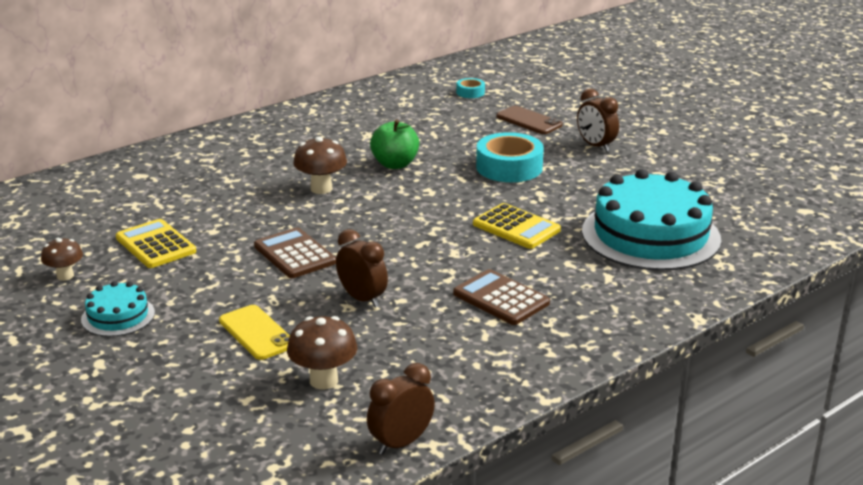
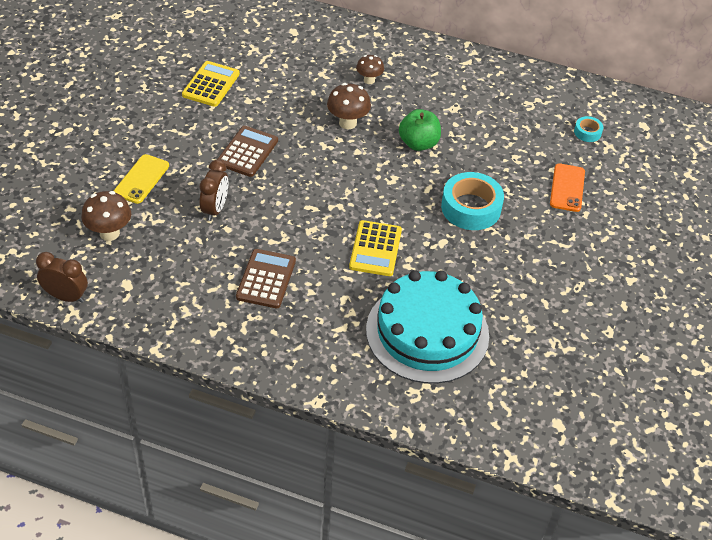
camera: 55 degrees right, 20 degrees up
brown mushroom [41,238,83,281] -> brown mushroom moved to [356,55,384,84]
turquoise cake [81,281,155,337] -> none
brown phone [496,106,563,134] -> orange phone [550,163,585,212]
brown clock [577,88,619,152] -> none

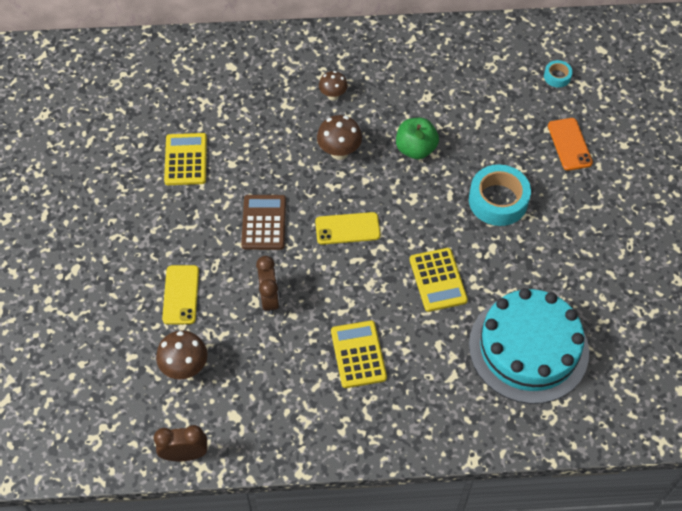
camera: 20 degrees left, 10 degrees up
brown calculator [236,249,296,308] -> yellow calculator [331,320,387,388]
none -> yellow phone [315,212,380,245]

